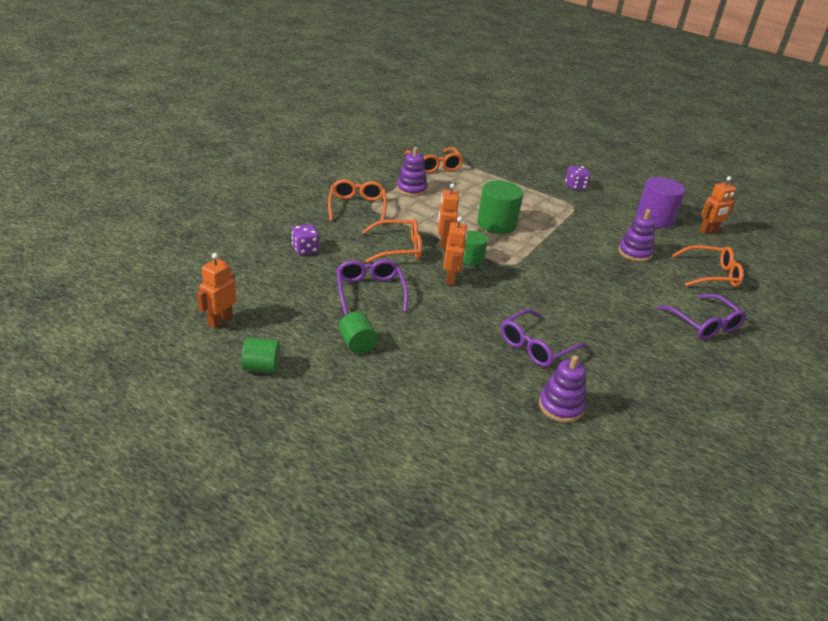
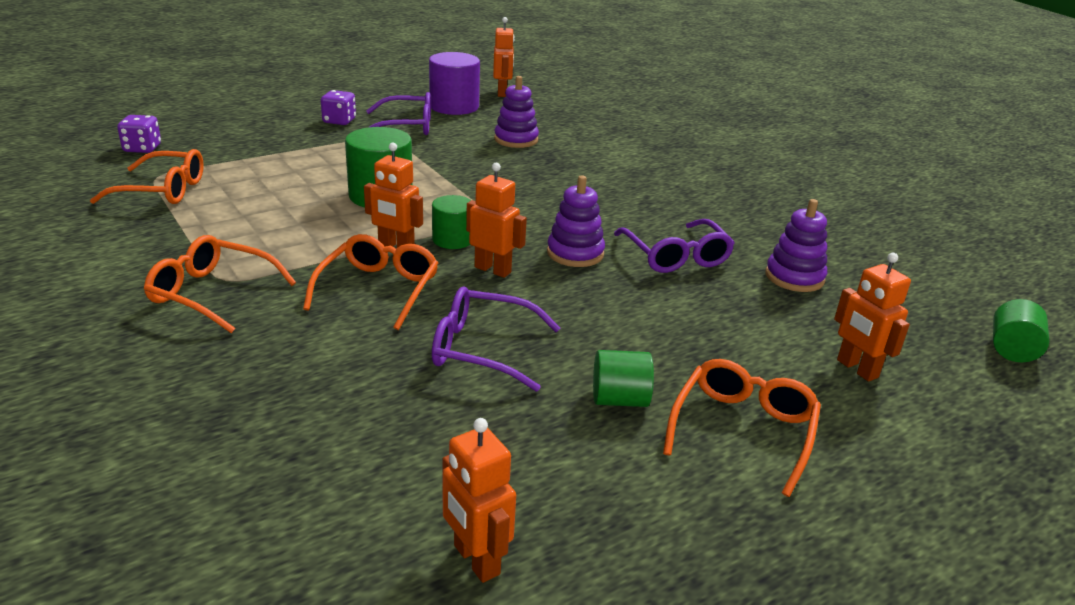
camera: 65 degrees left, 5 degrees down
green cylinder [242,337,280,373] -> green cylinder moved to [993,299,1050,362]
purple dice [292,224,319,255] -> purple dice moved to [117,115,161,153]
purple stacking toy [396,147,428,197] -> purple stacking toy moved to [547,175,605,267]
purple glasses [657,294,746,340] -> purple glasses moved to [366,92,431,135]
orange glasses [672,245,744,287] -> orange glasses moved to [663,359,821,497]
none -> orange robot [834,253,911,382]

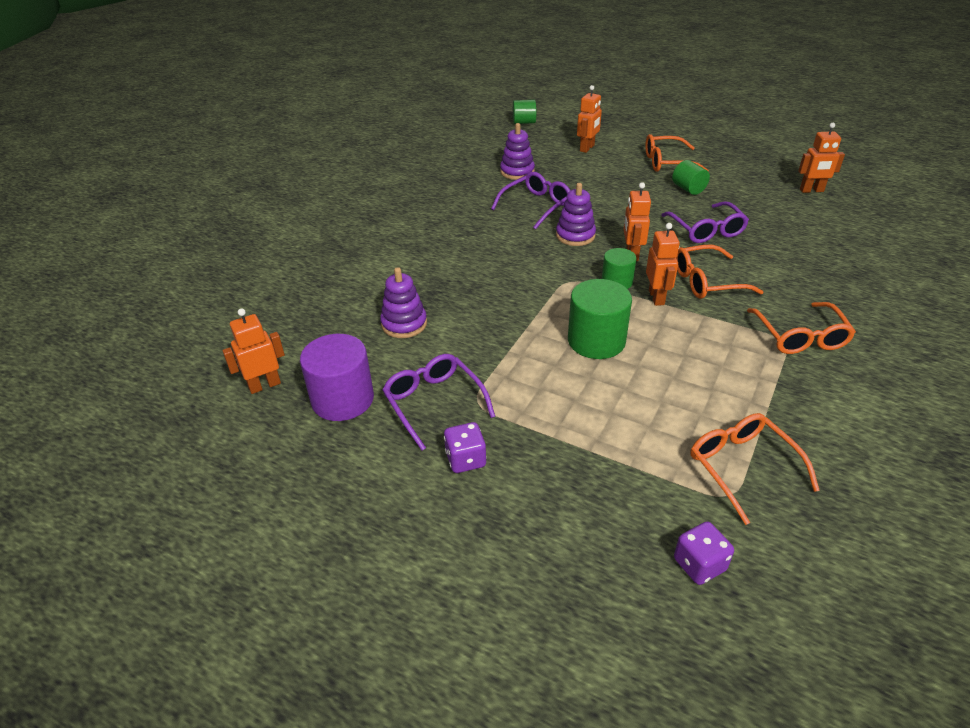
camera: 115 degrees left, 10 degrees up
orange robot [442,418,516,583] -> orange robot turned 60 degrees clockwise [798,123,845,193]

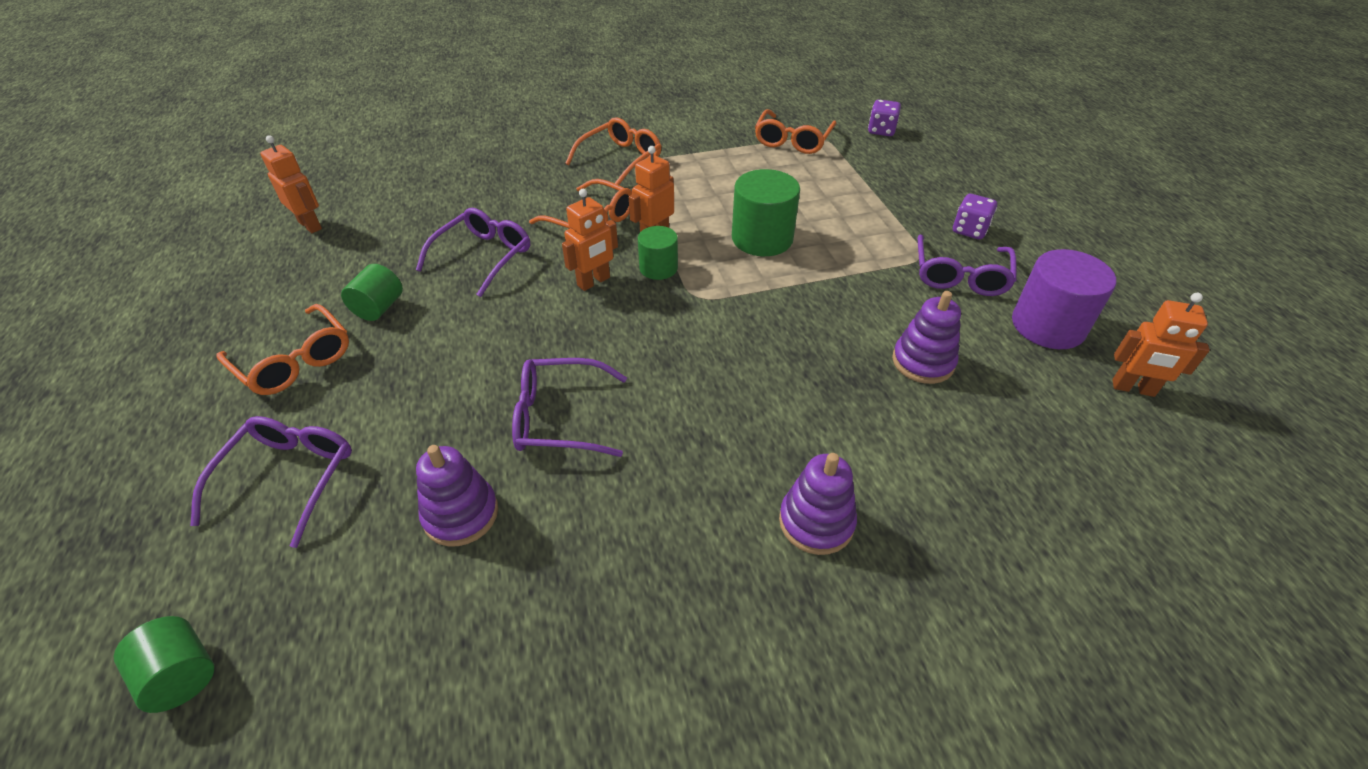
camera: 135 degrees left, 5 degrees up
purple stacking toy [556,183,596,246] -> purple stacking toy moved to [779,453,857,555]
orange robot [577,85,602,153] -> purple glasses [190,416,352,548]

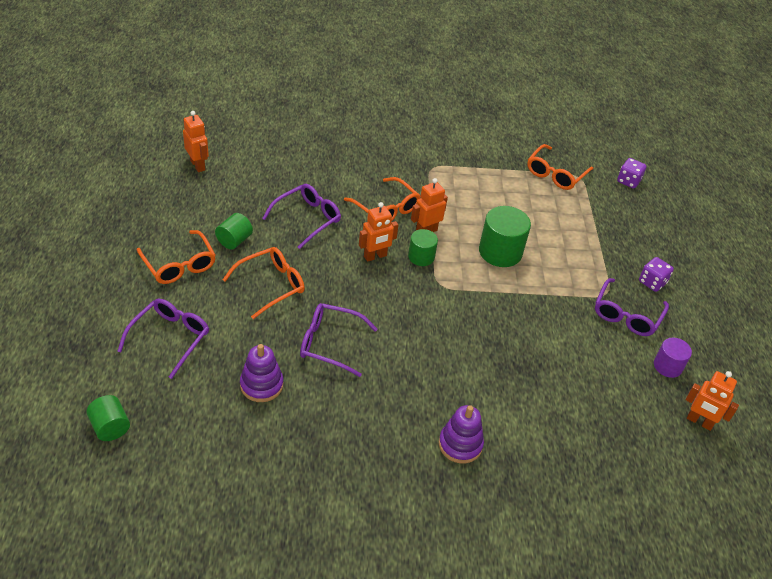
camera: 10 degrees right, 0 degrees up
orange glasses [566,117,661,185] -> orange glasses moved to [222,247,305,319]
purple stacking toy [892,291,961,384] -> none
purple cylinder [1012,249,1116,349] -> purple cylinder [654,337,692,378], size x0.60

